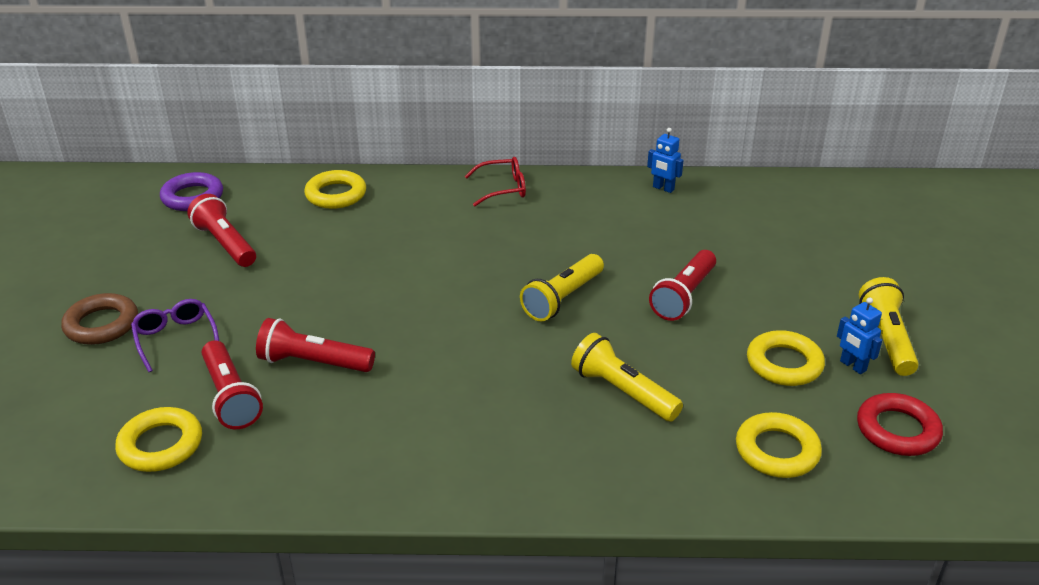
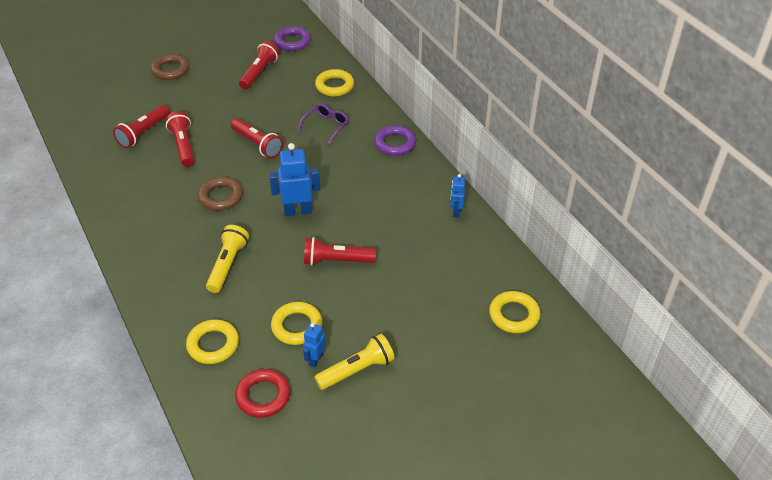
camera: 60 degrees right, 10 degrees up
yellow ring [115,407,202,472] -> yellow ring moved to [489,291,540,333]
purple glasses [131,299,219,372] -> purple glasses moved to [297,103,349,145]
red glasses [465,157,526,206] -> purple ring [374,125,416,156]
yellow flashlight [520,254,604,321] -> blue robot [269,143,320,216]
none -> brown ring [198,177,243,211]
none -> red flashlight [231,118,283,158]

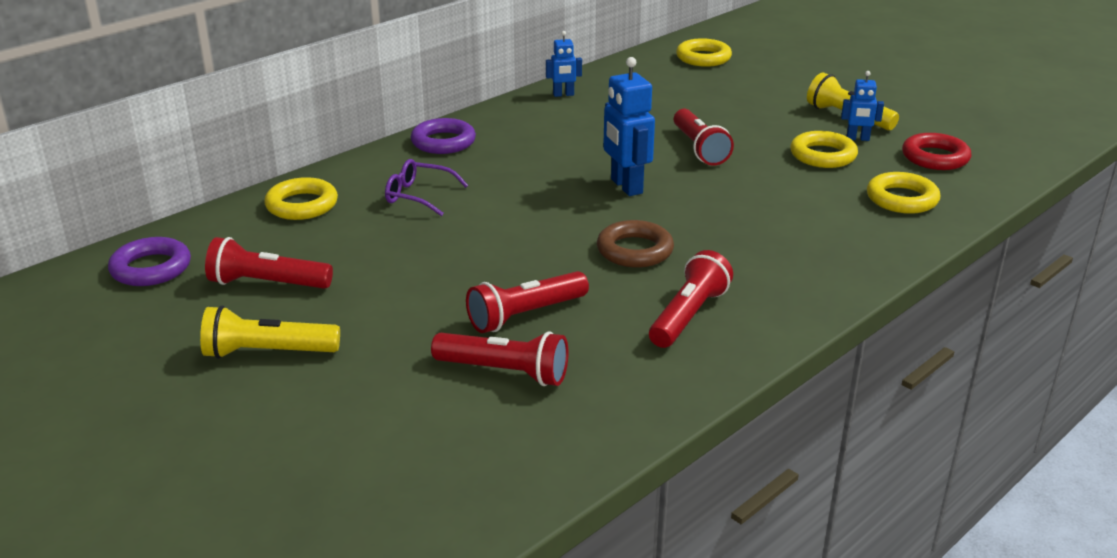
camera: 105 degrees left, 15 degrees down
brown ring [151,54,189,80] -> none
yellow flashlight [206,225,249,293] -> yellow flashlight moved to [200,306,340,359]
red flashlight [231,118,283,158] -> red flashlight moved to [649,250,733,348]

